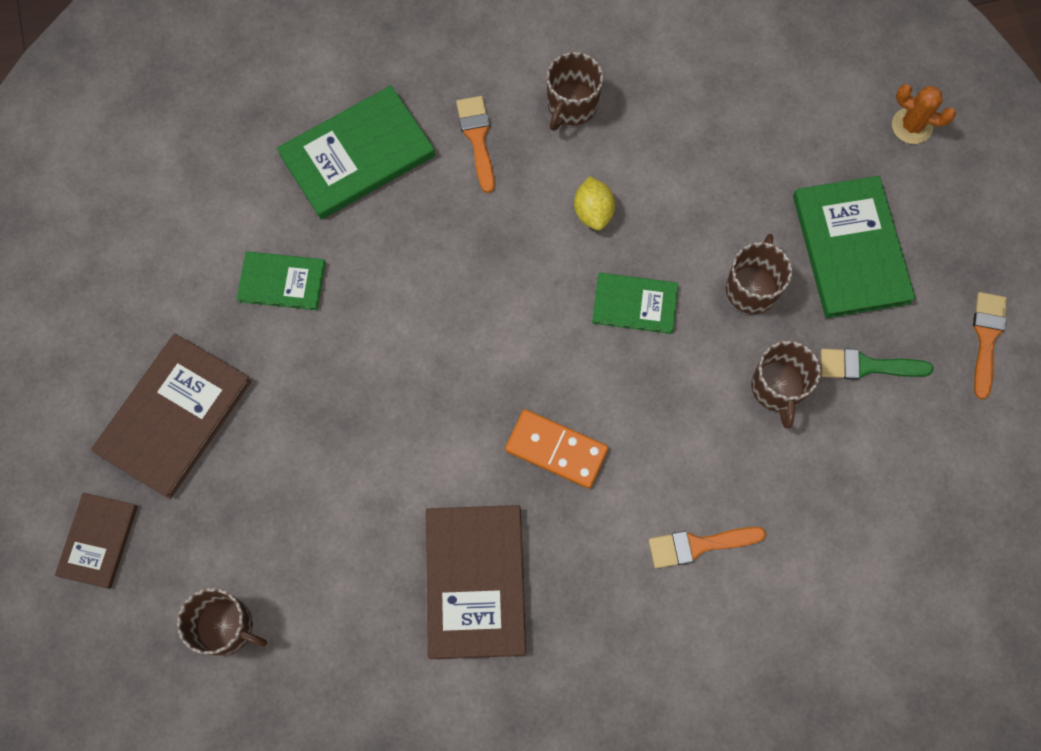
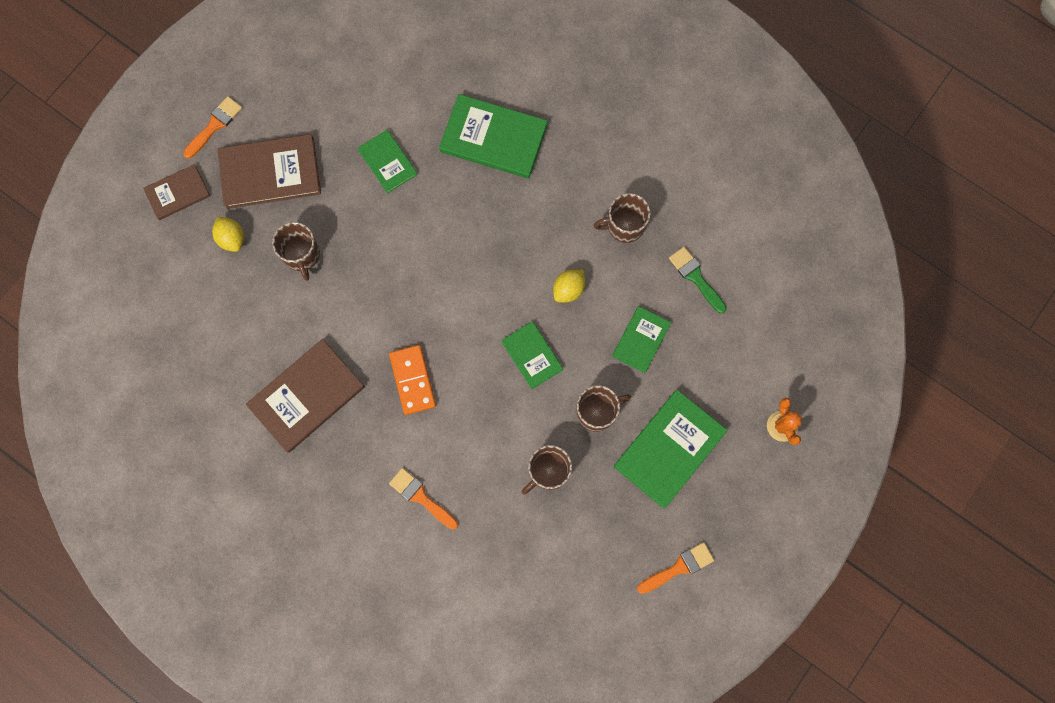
camera: 50 degrees right, 5 degrees up
brown mug [177,588,267,656] -> brown mug moved to [272,222,320,281]
orange brush [456,96,495,193] -> orange brush moved to [183,96,242,159]
green brush [821,349,934,380] -> green brush moved to [669,247,727,314]
none -> yellow lemon [212,217,244,252]
none -> green book [612,306,671,373]

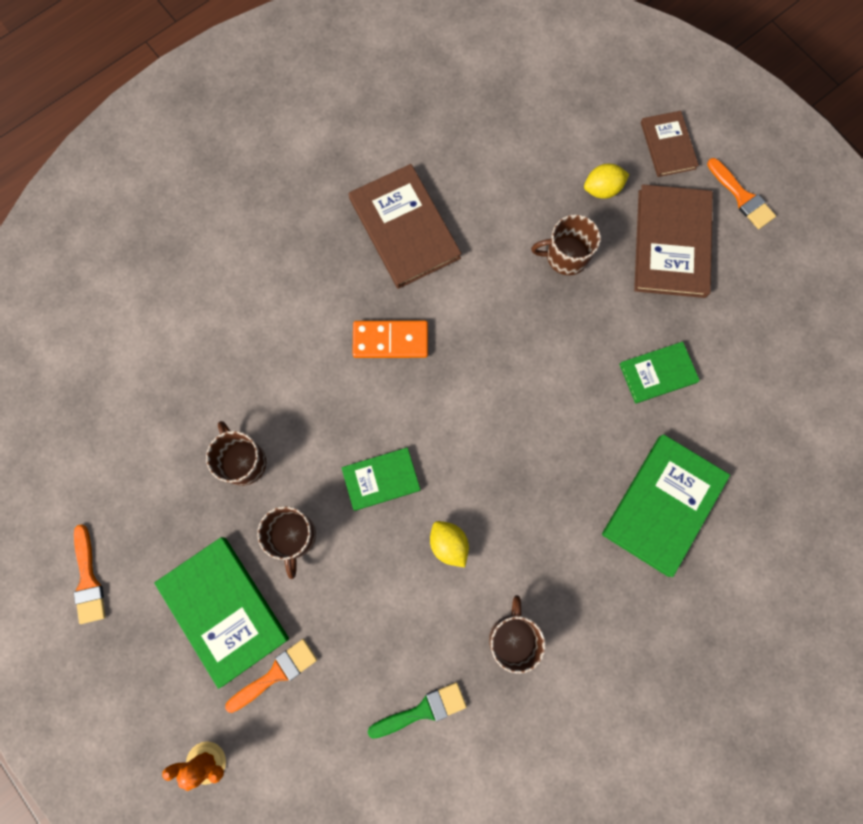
camera: 105 degrees right, 0 degrees up
orange brush [389,468,458,530] -> orange brush moved to [225,639,317,713]
green book [612,306,671,373] -> none

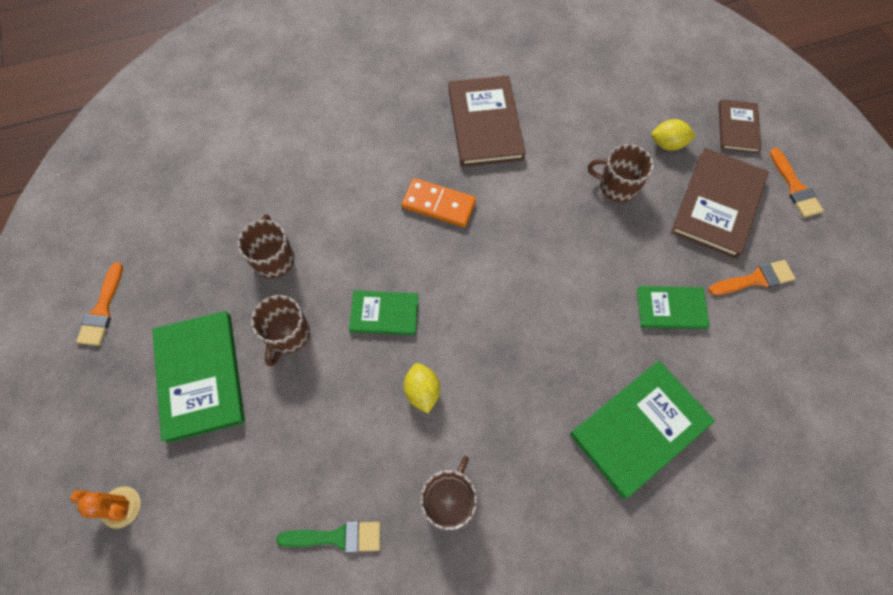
camera: 20 degrees right, 10 degrees down
orange brush [225,639,317,713] -> orange brush moved to [708,260,795,295]

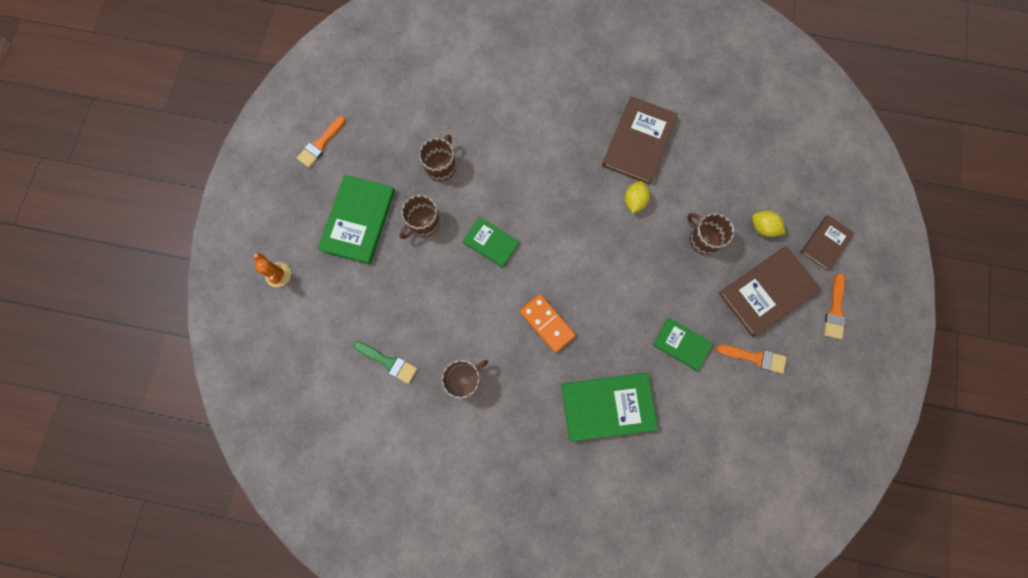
camera: 30 degrees right, 10 degrees up
orange domino [402,178,476,227] -> orange domino moved to [520,294,576,353]
yellow lemon [404,363,440,414] -> yellow lemon moved to [625,181,650,213]

